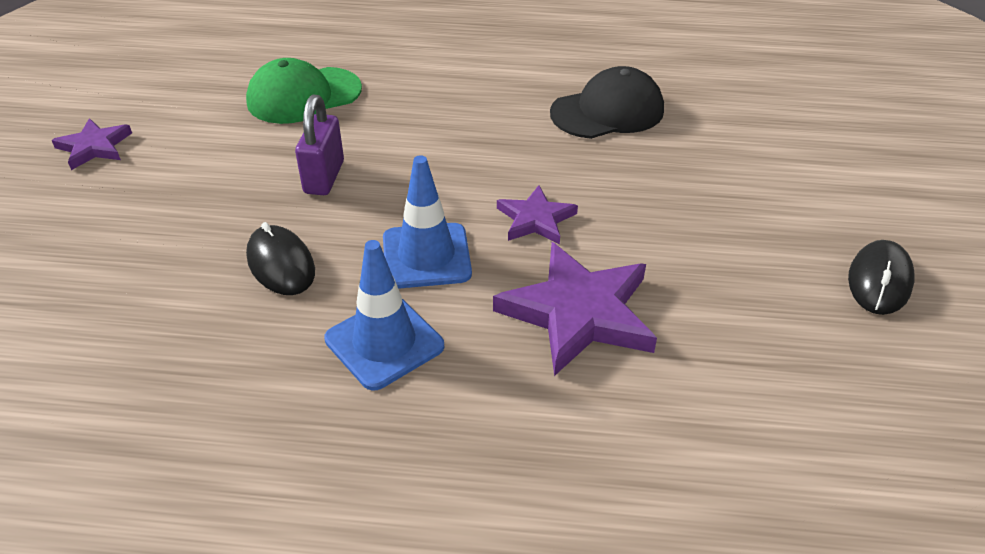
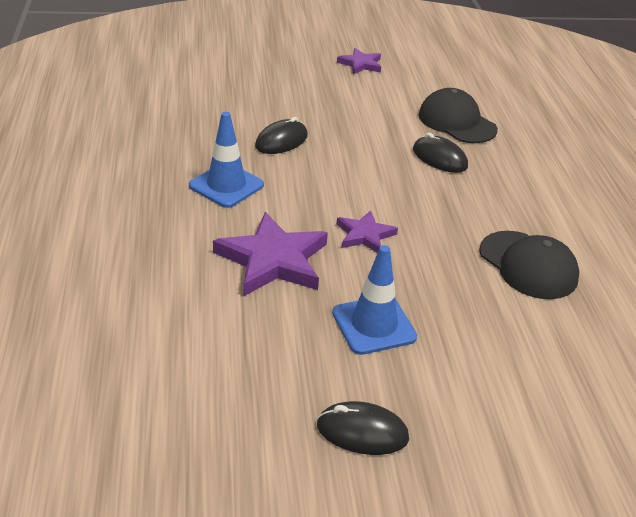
camera: 75 degrees right, 5 degrees down
green cap [246,58,362,124] -> black cap [419,88,498,143]
purple padlock [295,95,344,195] -> none
blue traffic cone [383,155,472,289] -> blue traffic cone moved to [332,245,417,355]
none -> black mouse [413,133,468,173]

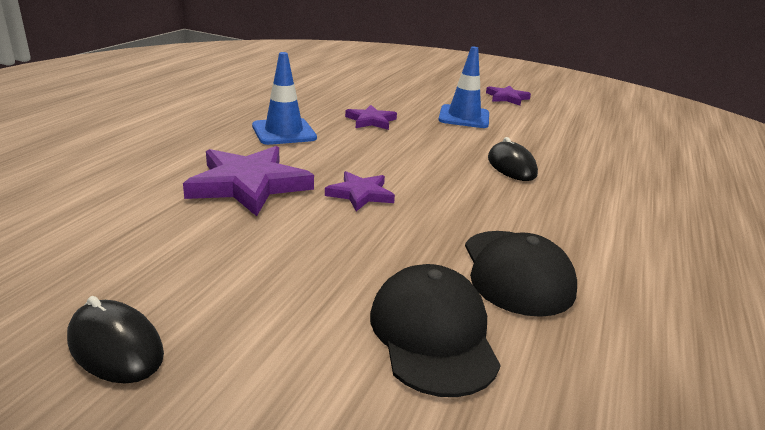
camera: 30 degrees right, 10 degrees down
black mouse [255,117,308,154] -> purple star [345,105,397,130]
blue traffic cone [332,245,417,355] -> blue traffic cone moved to [438,46,489,128]
black cap [419,88,498,143] -> black cap moved to [370,264,501,397]

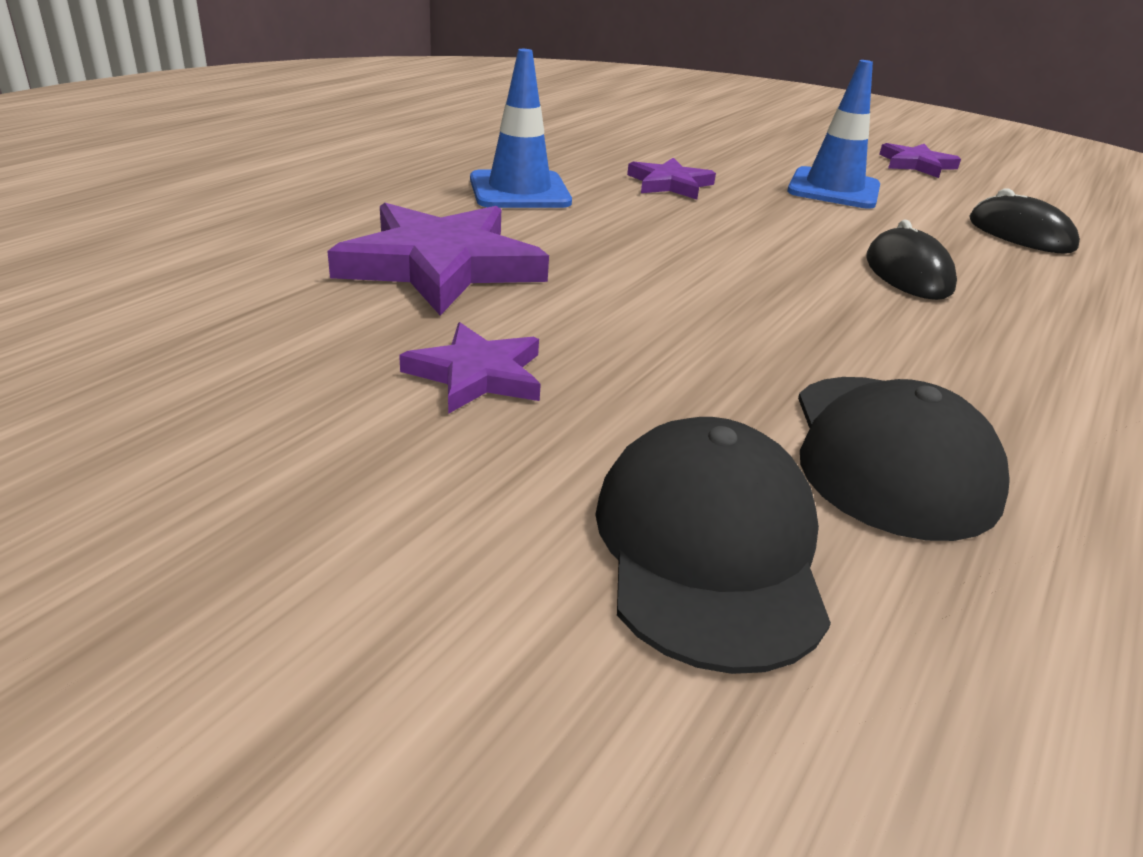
camera: 10 degrees right, 5 degrees up
black mouse [67,296,164,384] -> black mouse moved to [970,188,1080,254]
purple star [325,171,395,211] -> purple star moved to [399,322,541,414]

